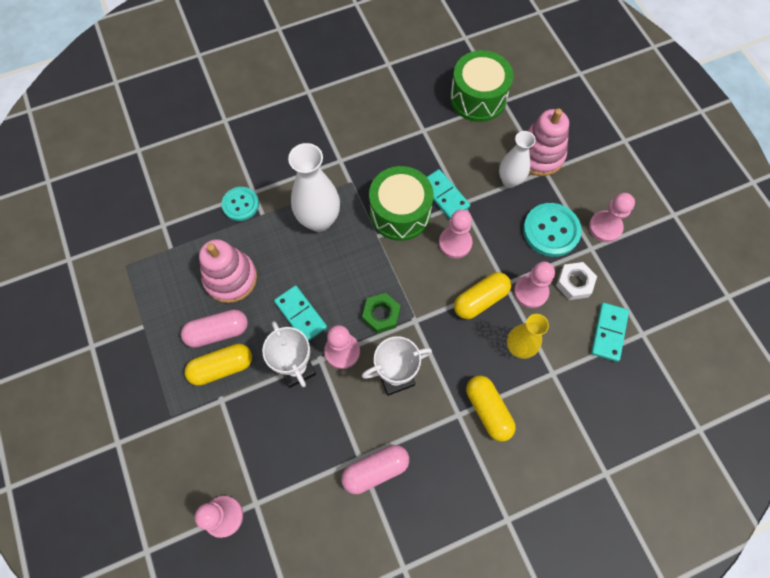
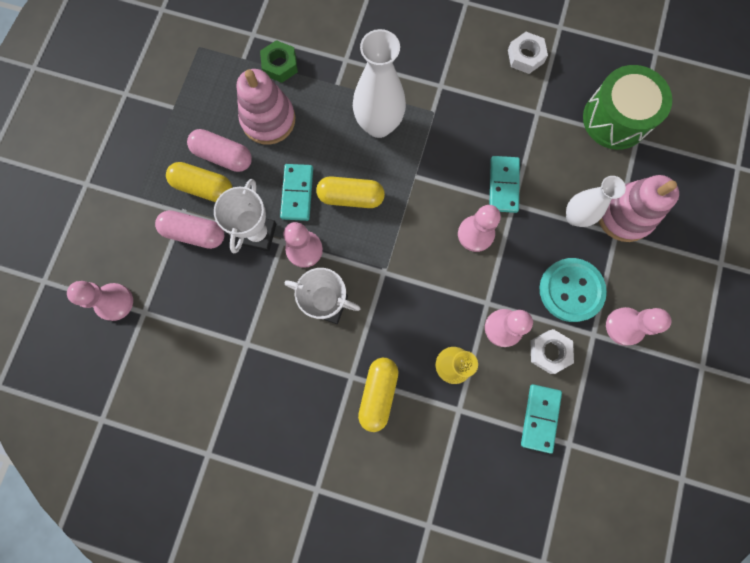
camera: 40 degrees right, 10 degrees up
turquoise button [221,187,259,221] -> none
pink capsule [341,445,409,494] -> pink capsule moved to [155,210,224,249]
green nut [362,293,400,333] -> green nut moved to [260,40,298,83]
green drum [369,166,434,241] -> none
yellow capsule [454,272,511,319] -> yellow capsule moved to [316,176,385,208]
turquoise domino [591,303,629,362] -> turquoise domino turned 45 degrees counterclockwise [521,384,562,454]
none -> white nut [508,32,548,74]

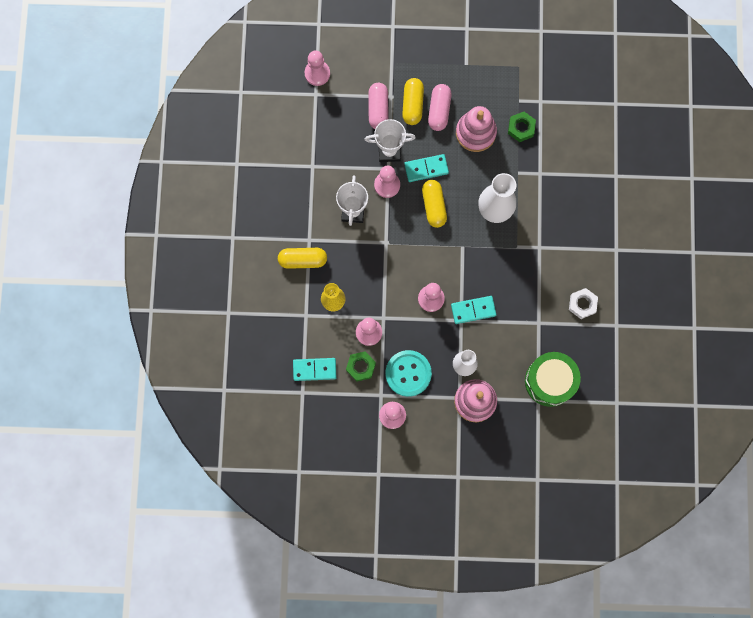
camera: 75 degrees right, 0 degrees up
white nut [530,329,574,374] -> green nut [346,351,376,382]

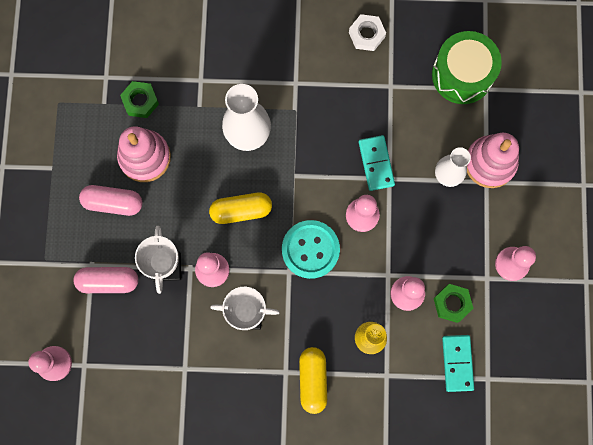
camera: 90 degrees left, 0 degrees up
turquoise button [385,350,432,397] -> turquoise button moved to [282,220,340,279]
yellow capsule [402,78,424,125] -> none
turquoise domino [404,154,449,182] -> none

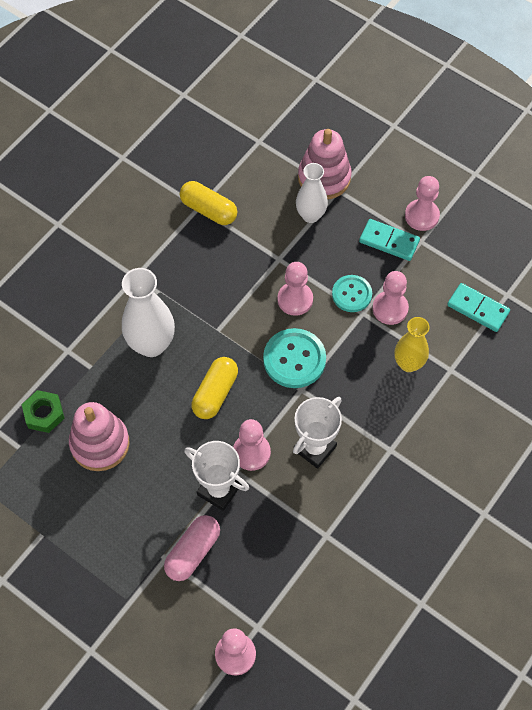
camera: 55 degrees left, 15 degrees down
pink capsule [79,185,142,216] -> none
yellow capsule [299,347,327,414] -> yellow capsule moved to [180,181,237,225]
white nut [349,14,386,51] -> none
turquoise domino [359,135,395,191] -> turquoise domino moved to [359,219,420,261]
green drum [432,31,502,104] -> none
green nut [434,284,473,323] -> none
none -> turquoise button [332,275,372,312]

